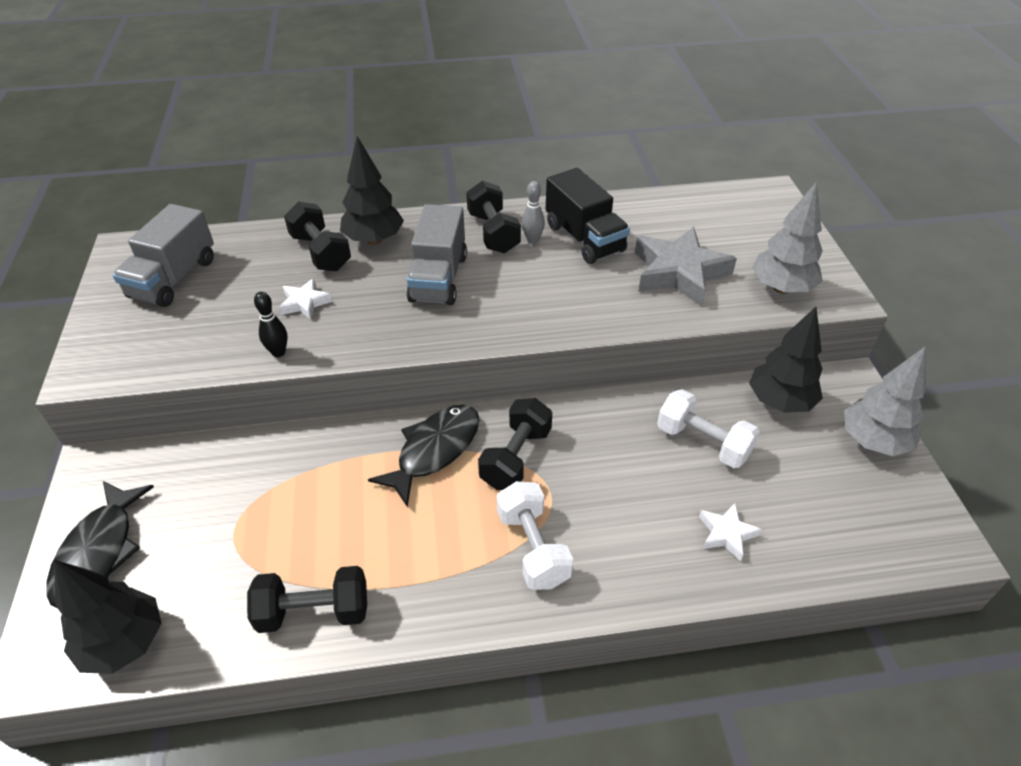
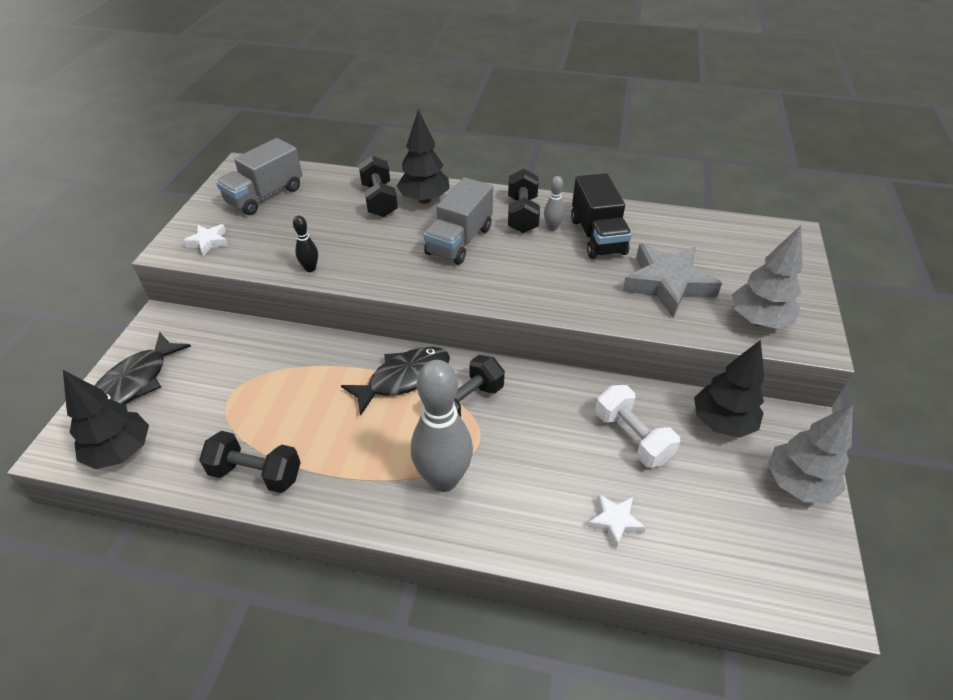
camera: 20 degrees right, 0 degrees up
white star [279,278,332,320] -> white star moved to [183,224,228,256]
white dumbbell [497,481,574,590] -> grey bowling pin [411,360,473,492]

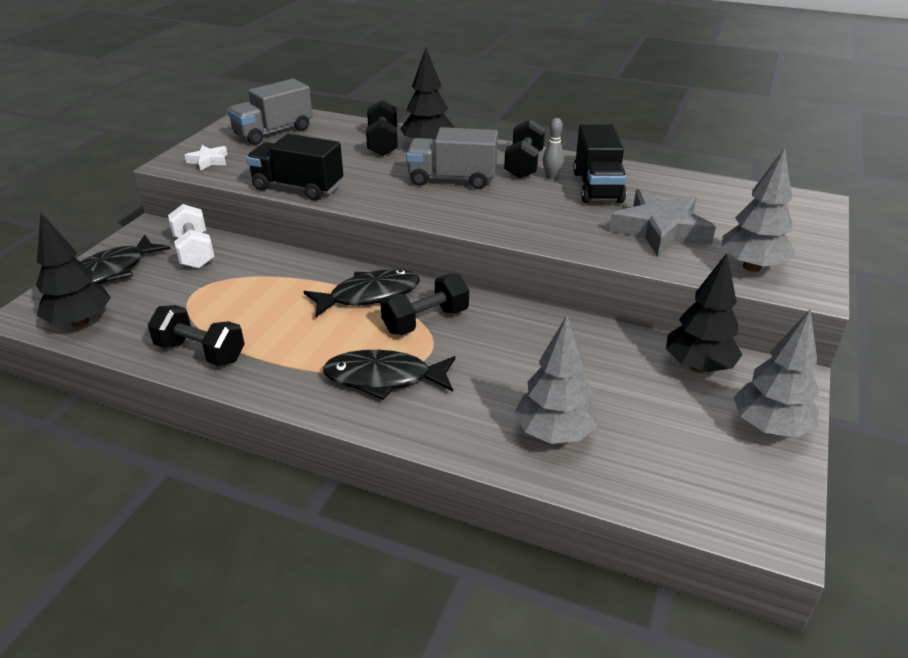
camera: 10 degrees right, 10 degrees down
black bowling pin [293,216,318,272] -> black truck [246,134,343,200]
grey bowling pin [411,360,473,492] -> black fish [323,350,456,400]
grey truck [423,177,493,265] -> grey truck turned 60 degrees clockwise [406,127,498,189]
white star [587,494,646,549] -> grey tree [514,316,597,444]
white dumbbell [595,385,680,468] -> white dumbbell moved to [168,204,214,269]

